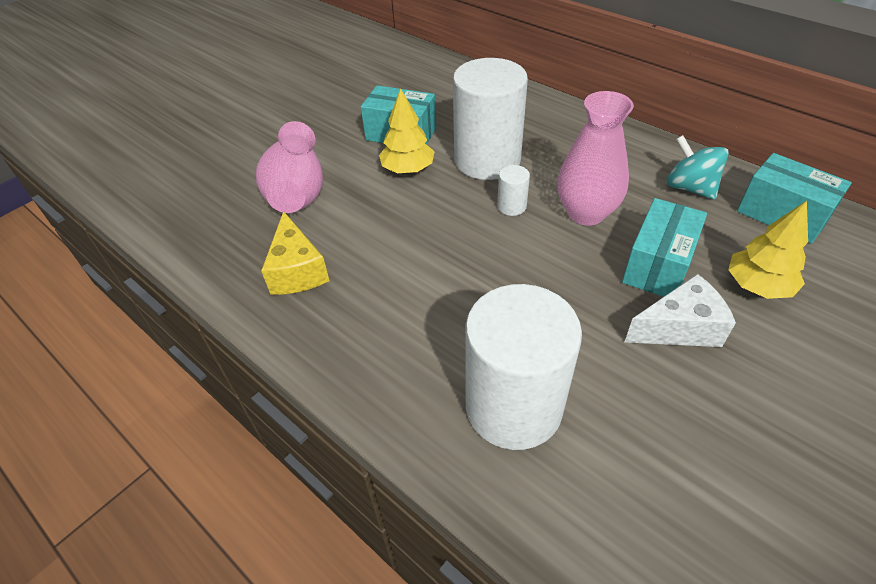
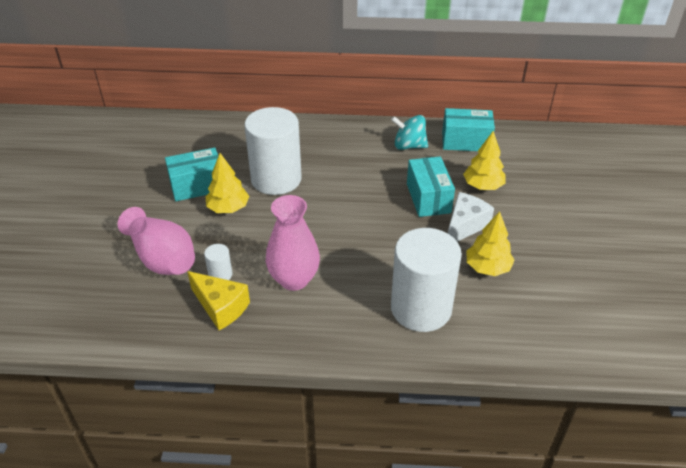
camera: 40 degrees left, 5 degrees down
white cylinder [497,165,530,216] -> white cylinder moved to [204,244,232,280]
pink vase [557,91,634,226] -> pink vase moved to [266,195,320,291]
none -> yellow tree [467,211,515,276]

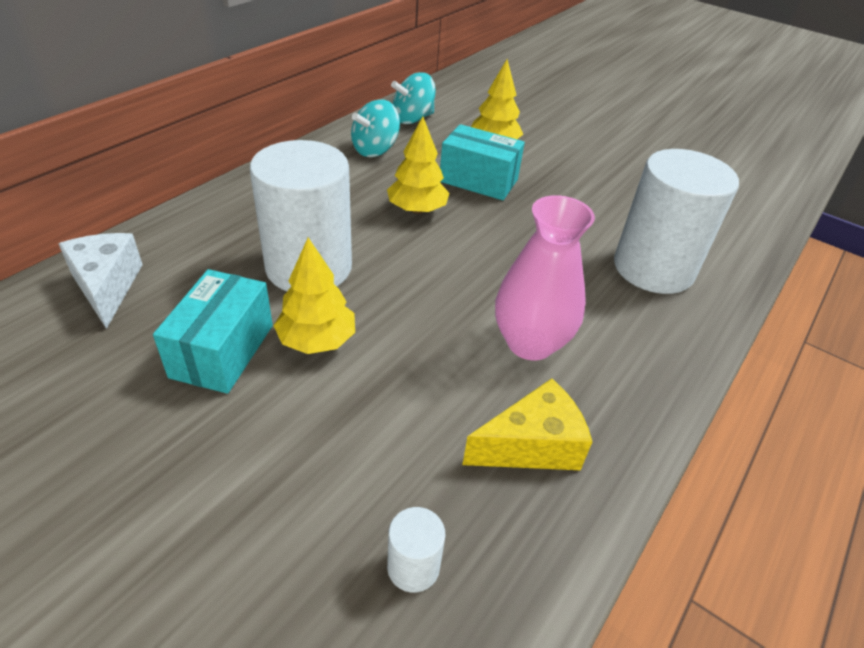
camera: 60 degrees left, 0 degrees up
pink vase [118,207,195,275] -> none
white cylinder [204,244,232,280] -> white cylinder moved to [387,507,445,593]
turquoise box [442,108,495,151] -> turquoise spinning top [391,72,436,124]
white cheese [448,192,494,242] -> white cheese moved to [59,233,143,329]
yellow tree [467,211,515,276] -> yellow tree moved to [387,116,449,214]

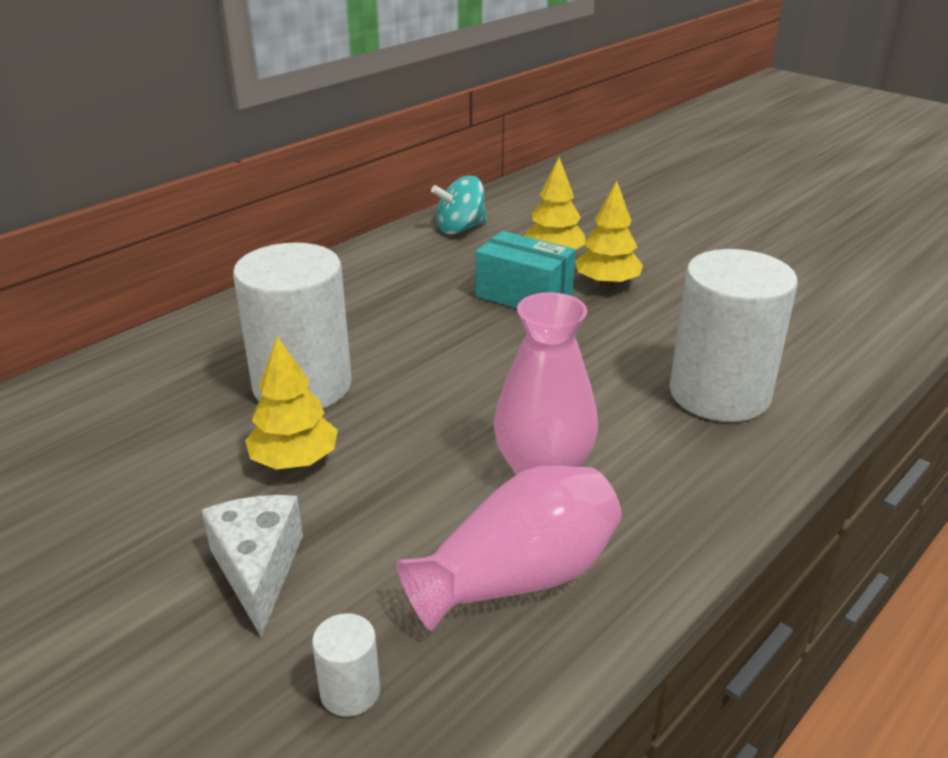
camera: 10 degrees right, 10 degrees down
white cheese [59,233,143,329] -> white cheese moved to [202,495,303,638]
turquoise box [153,269,273,394] -> none
turquoise spinning top [351,99,400,157] -> none
yellow tree [387,116,449,214] -> yellow tree moved to [575,181,643,287]
yellow cheese [462,378,592,470] -> pink vase [396,466,622,631]

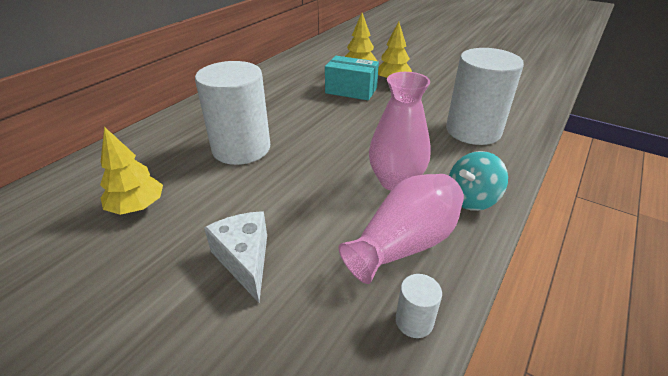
camera: 10 degrees left, 5 degrees up
yellow tree [245,336,338,469] -> yellow tree moved to [100,127,163,215]
white cylinder [312,613,380,717] -> white cylinder moved to [396,274,442,338]
turquoise spinning top [431,176,487,235] -> turquoise spinning top moved to [449,151,508,211]

